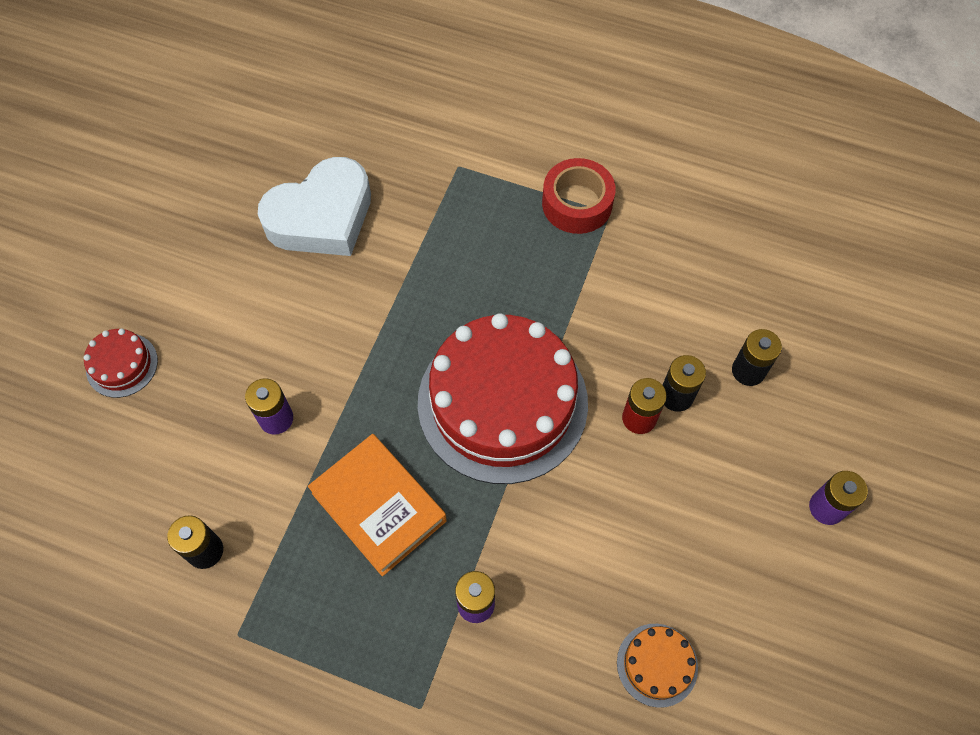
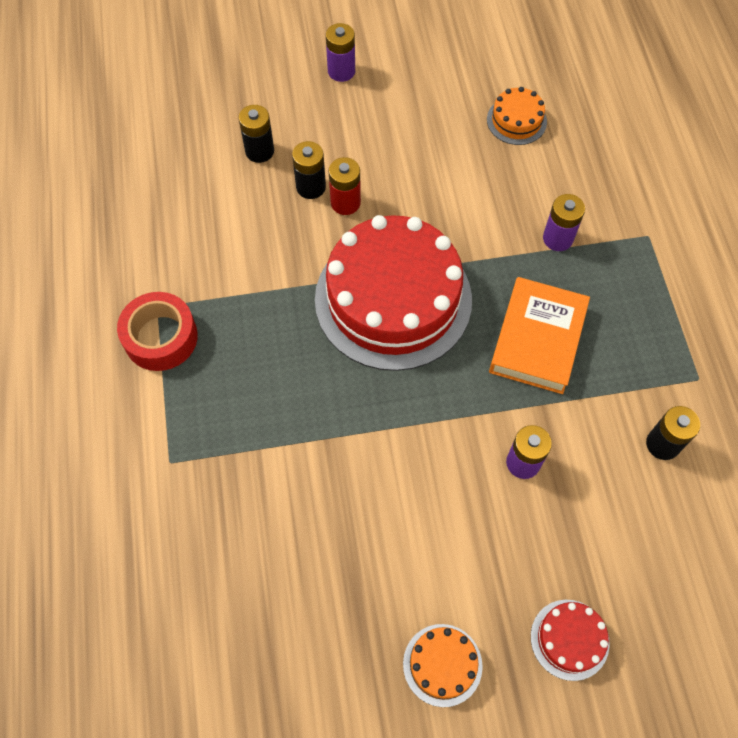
camera: 120 degrees left, 0 degrees up
white heart [258,157,371,256] -> none
none -> orange cake [403,624,483,707]

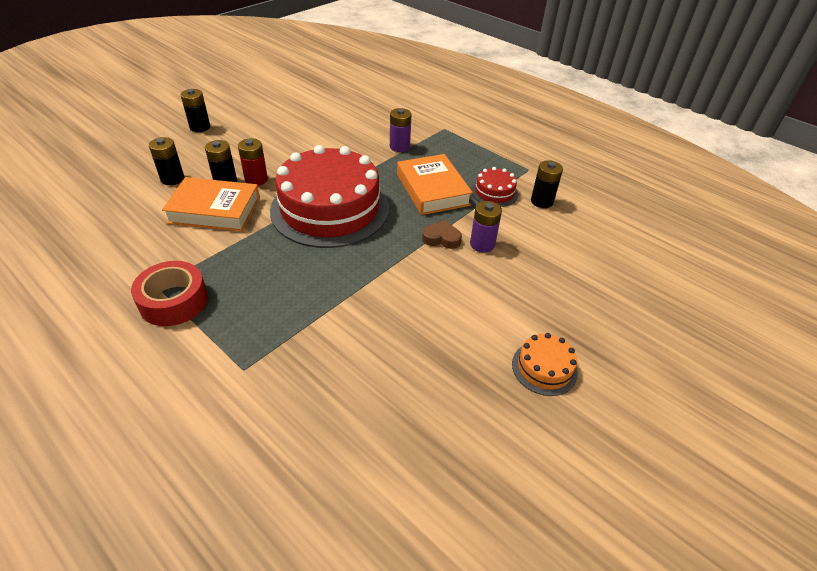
camera: 40 degrees left, 20 degrees down
purple battery [326,23,355,82] -> black battery [181,89,210,132]
orange cake [487,87,547,145] -> none
red cake [531,600,610,681] -> red cake moved to [471,167,518,207]
none -> orange book [162,177,260,232]
none -> brown heart [422,220,462,249]

